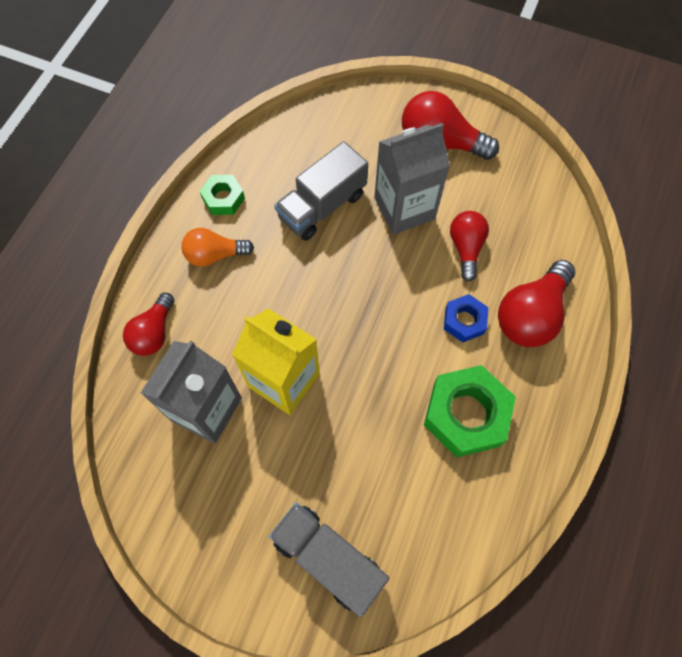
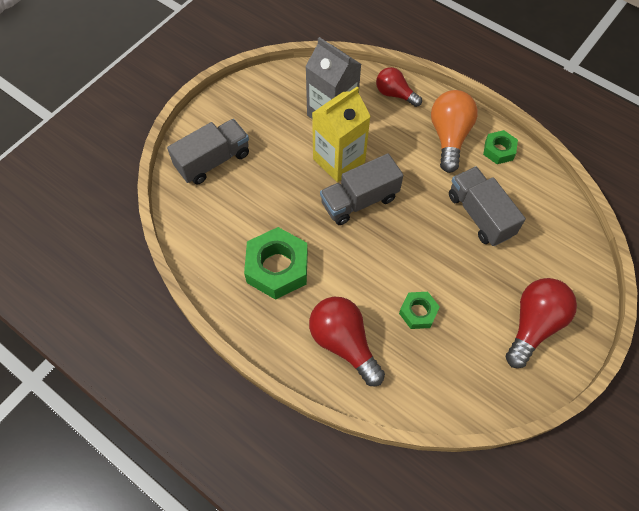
camera: 105 degrees right, 5 degrees down
orange light bulb [181,228,254,267] -> orange light bulb [431,90,478,173], size x1.56
grey carton [374,123,450,235] -> none
blue nut [444,294,488,342] -> none
red light bulb [450,211,489,281] -> green nut [399,292,440,329]
none -> grey truck [320,154,403,225]

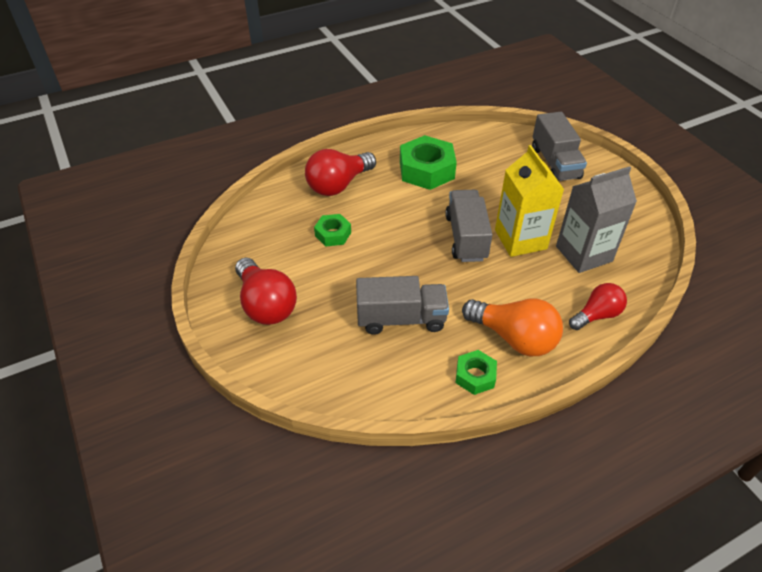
camera: 115 degrees right, 15 degrees down
red light bulb [309,297,385,386] -> red light bulb turned 150 degrees clockwise [305,149,376,196]

